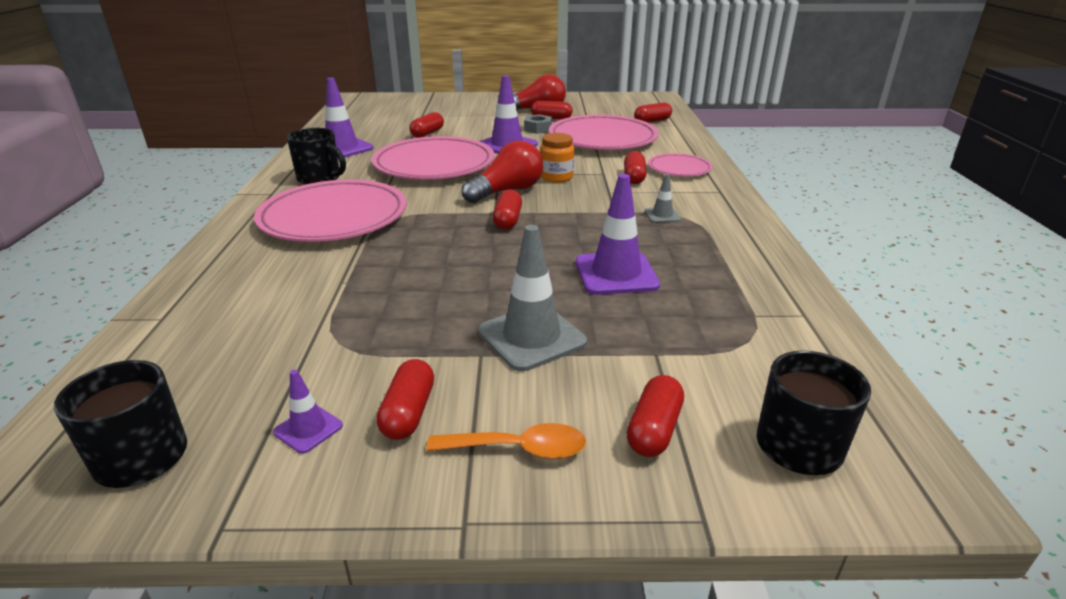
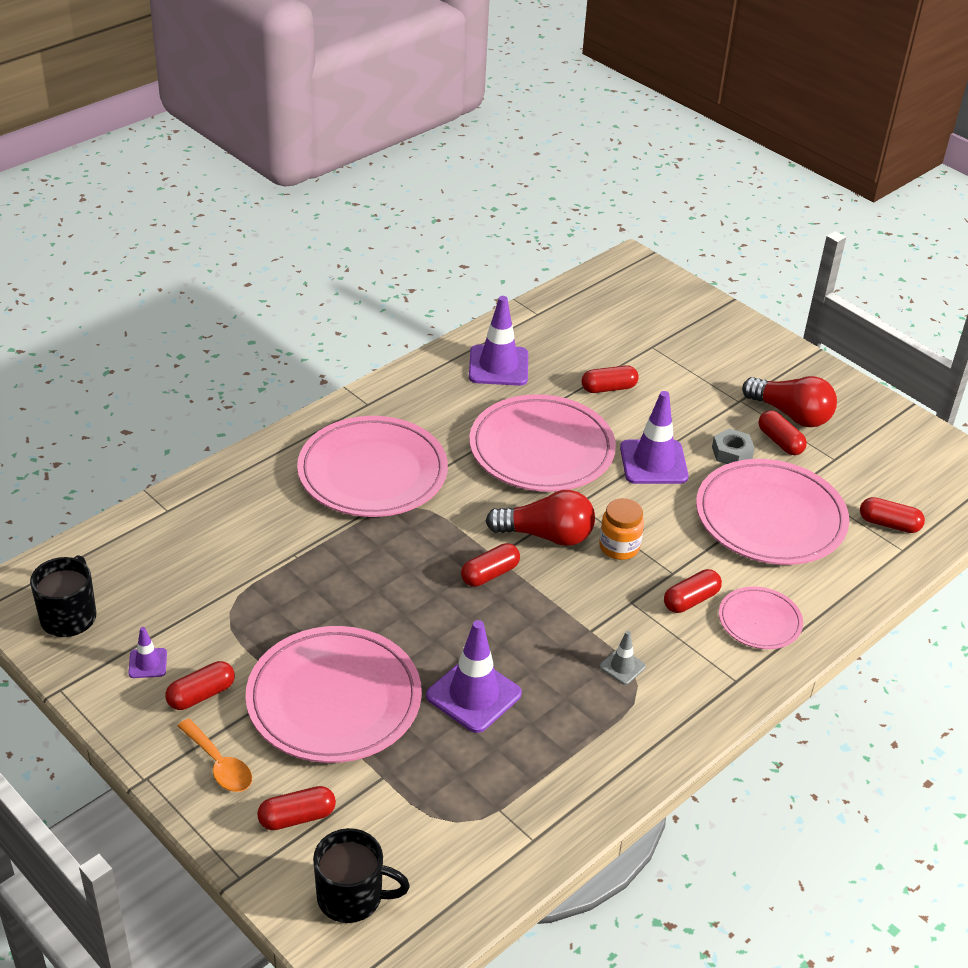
camera: 45 degrees right, 10 degrees up
black mug [287,128,346,185] -> none
grey traffic cone [478,225,587,371] -> pink plate [245,626,422,763]

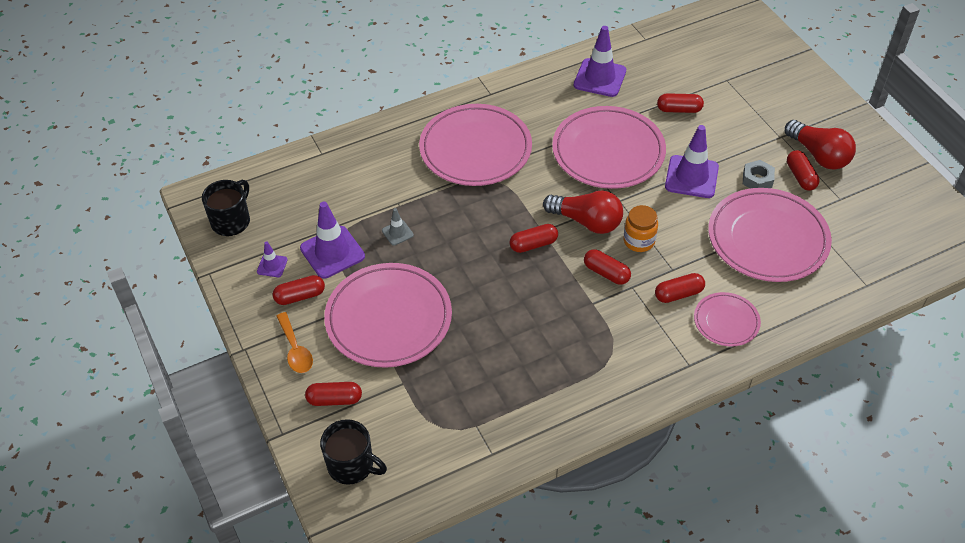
camera: 20 degrees right, 10 degrees up
purple traffic cone [426,620,522,733] -> purple traffic cone moved to [300,201,365,279]
grey traffic cone [600,631,646,685] -> grey traffic cone moved to [382,208,414,246]
red capsule [860,497,925,533] -> red capsule moved to [584,249,631,285]

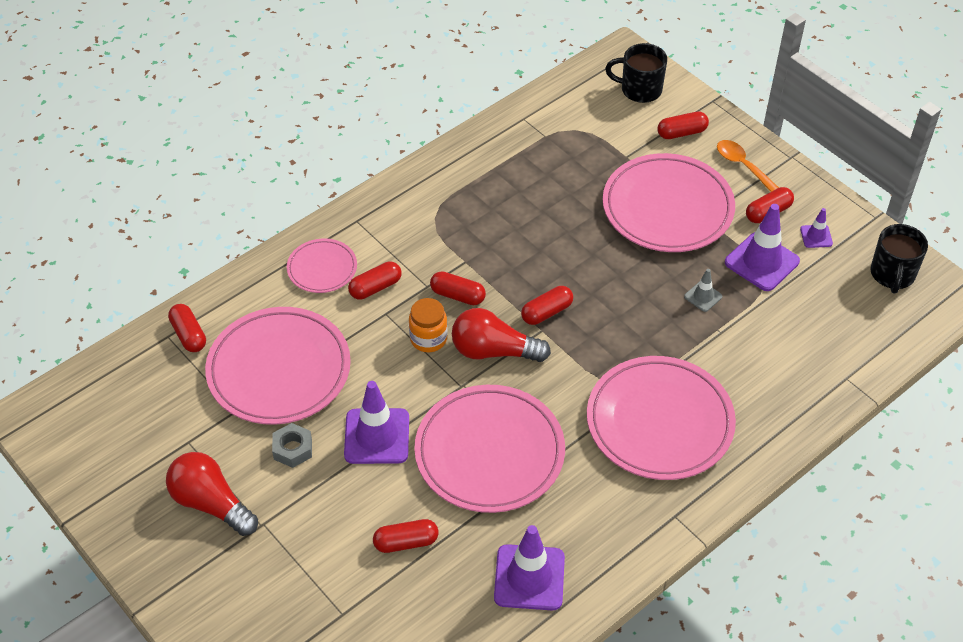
camera: 165 degrees right, 0 degrees up
red capsule [787,150,820,190] -> red capsule moved to [168,304,206,352]

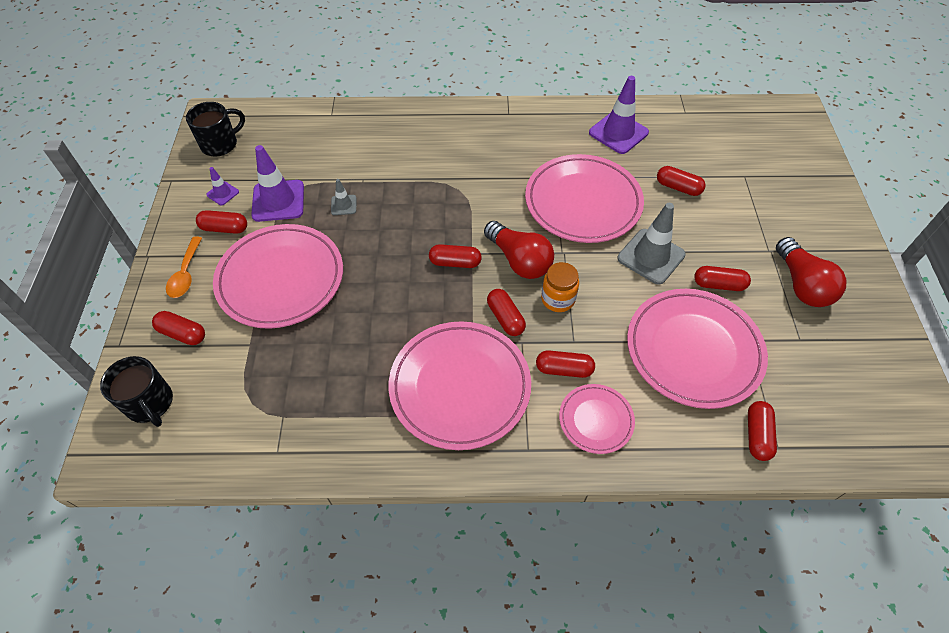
camera: 140 degrees left, 5 degrees up
grey nut [272,423,312,468] -> red capsule [694,266,751,291]
purple traffic cone [344,381,409,464] -> grey traffic cone [617,203,686,285]
pink plate [587,356,736,480] -> pink plate moved to [389,321,531,450]

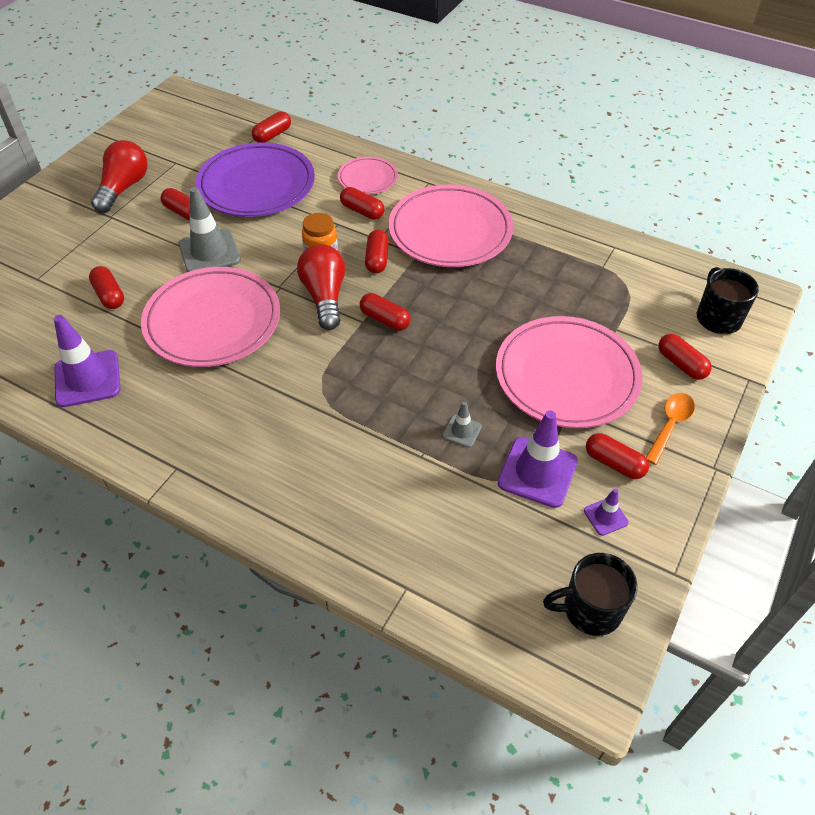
camera: 150 degrees left, 5 degrees down
pink plate [627,289,768,409] -> purple plate [196,142,315,217]

